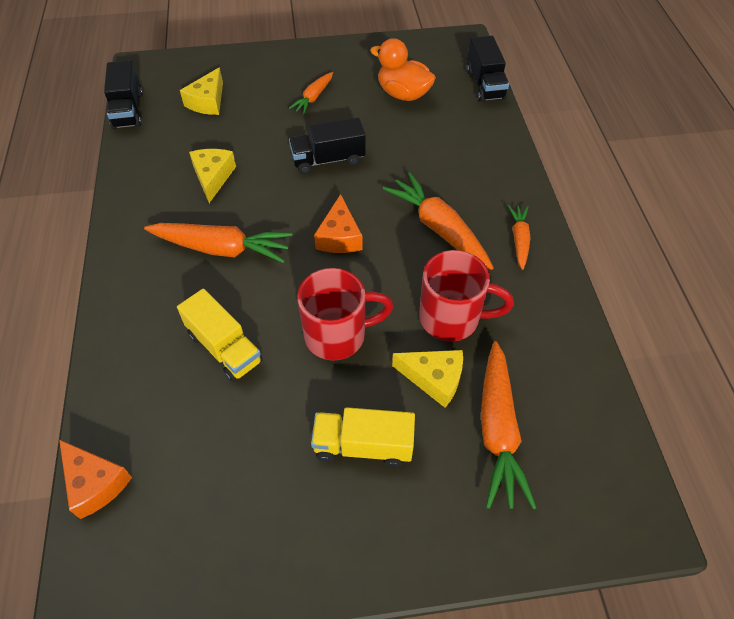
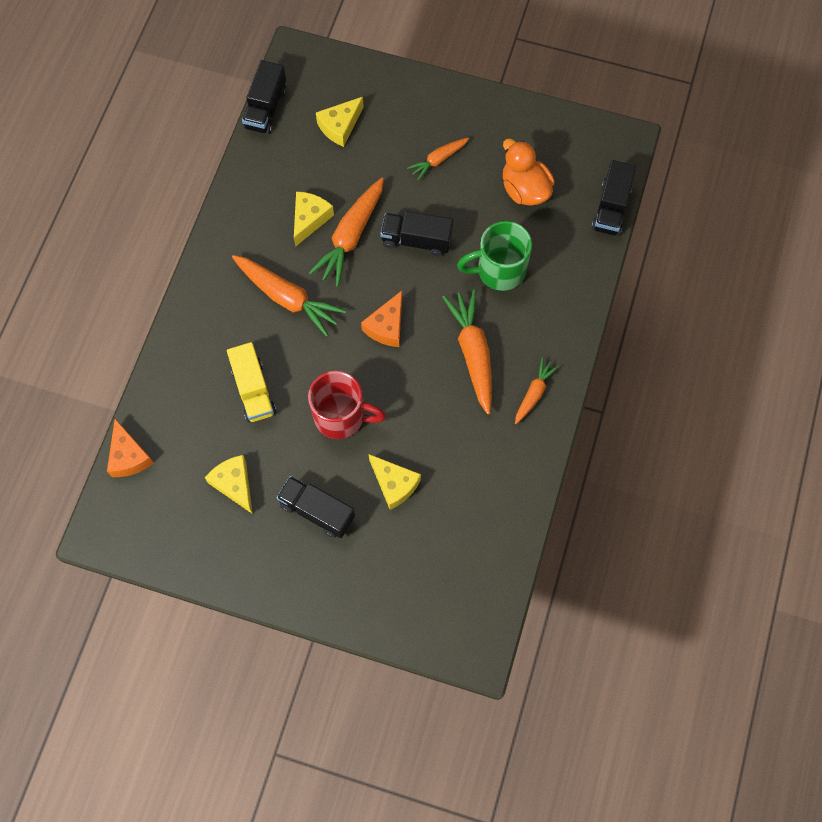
camera: 25 degrees right, 15 degrees up
yellow truck [311,407,415,467] -> black truck [276,476,355,538]
red mug [419,250,514,341] -> none
orange carrot [481,341,537,509] -> orange carrot moved to [309,178,384,287]
none -> yellow cheese [205,455,253,514]
none -> green mug [457,221,532,291]

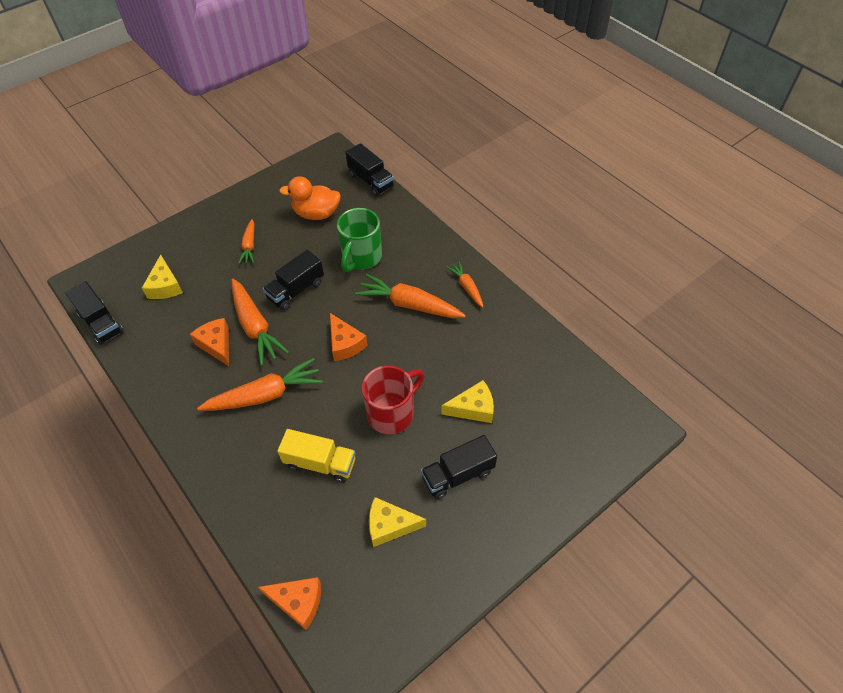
camera: 55 degrees left, 15 degrees down
yellow cheese [294,191,334,247] -> orange cheese [190,318,229,366]

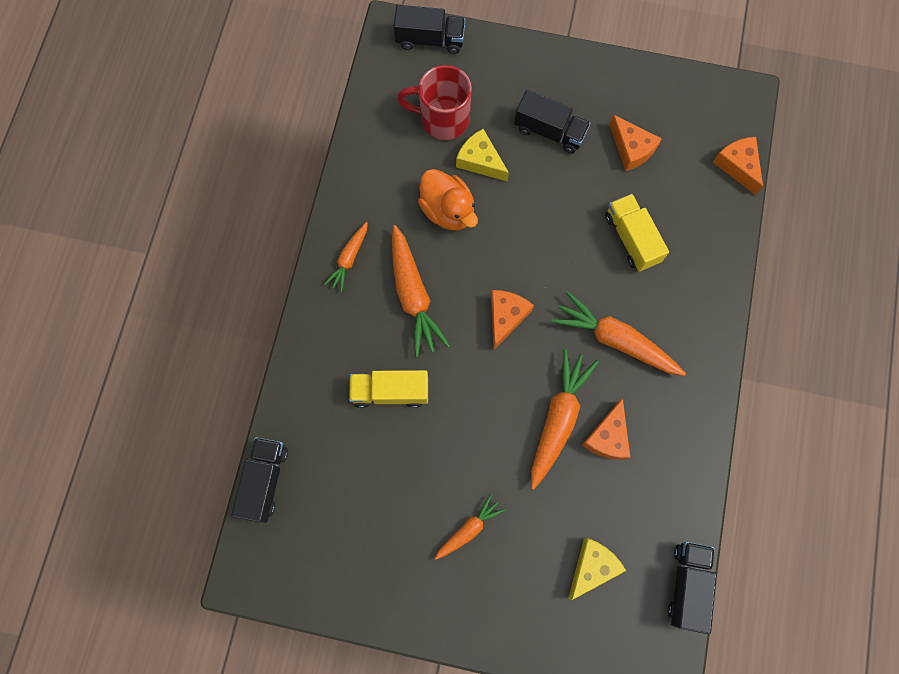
camera: 130 degrees left, 20 degrees up
black truck [263,250,324,310] -> black truck moved to [394,5,465,54]
orange duck [279,176,341,220] -> orange duck moved to [418,169,478,231]
green mug [337,208,382,272] -> yellow truck [349,370,428,408]
red mug [362,365,424,435] -> red mug moved to [397,65,472,140]
yellow cheese [369,497,426,547] -> orange cheese [609,115,662,171]

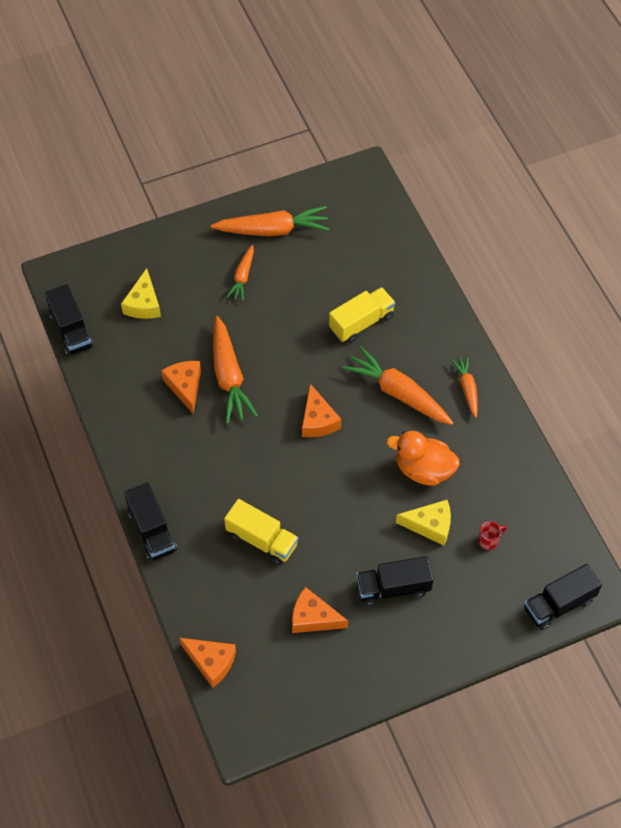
camera: 145 degrees right, 15 degrees down
black truck [232,437,288,523] -> black truck moved to [124,483,177,561]
red mug [397,65,472,140] -> red mug [478,521,507,550], size x0.41
orange carrot [551,292,686,376] -> orange carrot moved to [211,206,329,236]

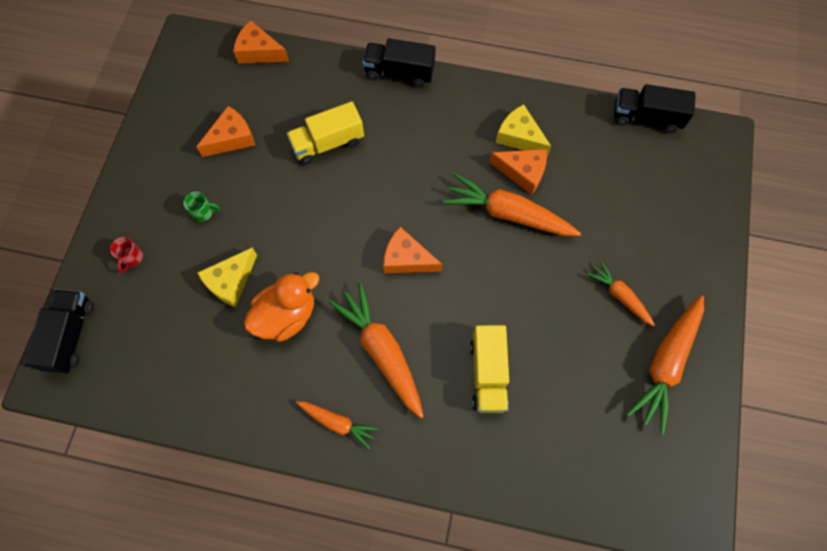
camera: 125 degrees right, 10 degrees up
yellow cheese [121,268,161,319] -> yellow cheese moved to [496,104,552,157]
orange cheese [179,638,236,688] -> orange cheese turned 45 degrees clockwise [233,20,289,64]
orange carrot [342,346,453,425] -> orange carrot turned 105 degrees counterclockwise [329,283,424,418]
black truck [356,556,434,606] -> green mug [183,192,220,222]
red mug [478,521,507,550] -> red mug moved to [110,237,143,273]

